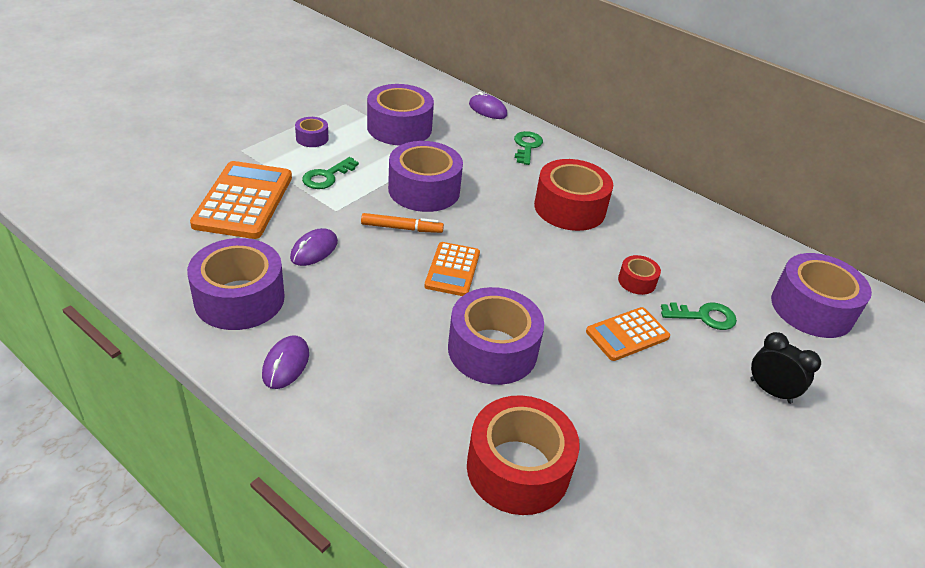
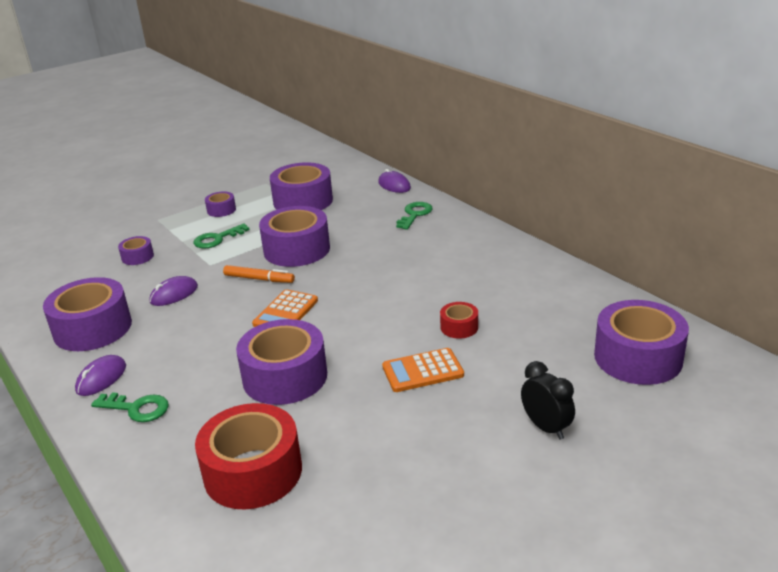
camera: 20 degrees right, 10 degrees down
orange calculator [190,161,292,239] -> purple tape [118,236,154,265]
red tape [534,159,613,231] -> none
green key [661,302,737,330] -> green key moved to [91,392,169,422]

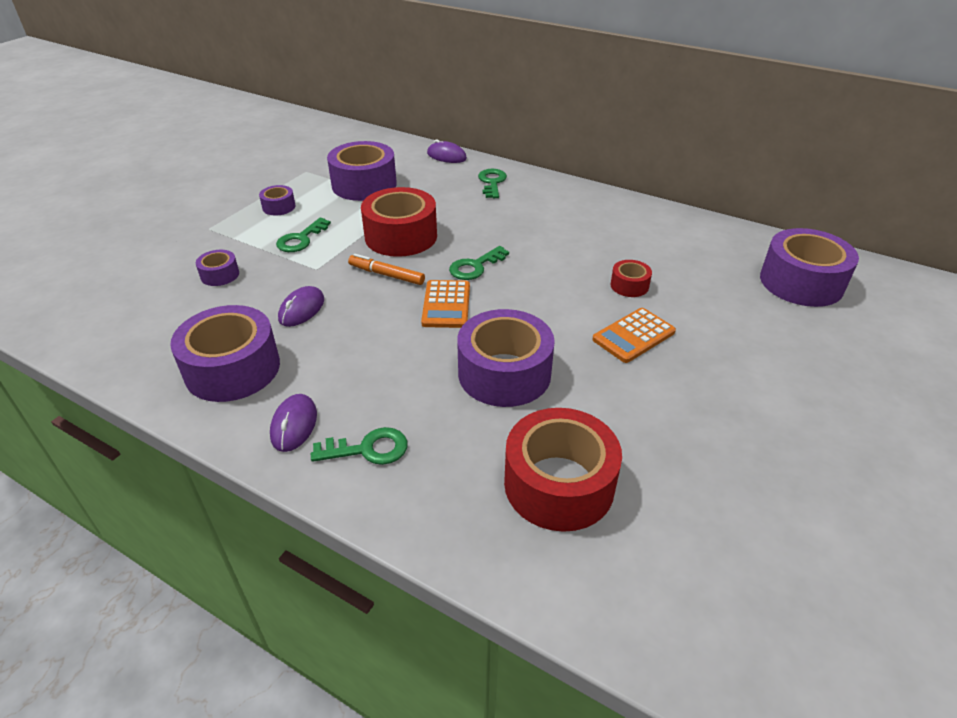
camera: 25 degrees left, 10 degrees up
orange marker [223,265,295,283] -> orange marker turned 150 degrees counterclockwise [348,254,425,285]
purple tape [259,206,330,267] -> red tape [361,187,437,257]
black clock [521,361,575,440] -> none
none -> green key [449,246,509,280]

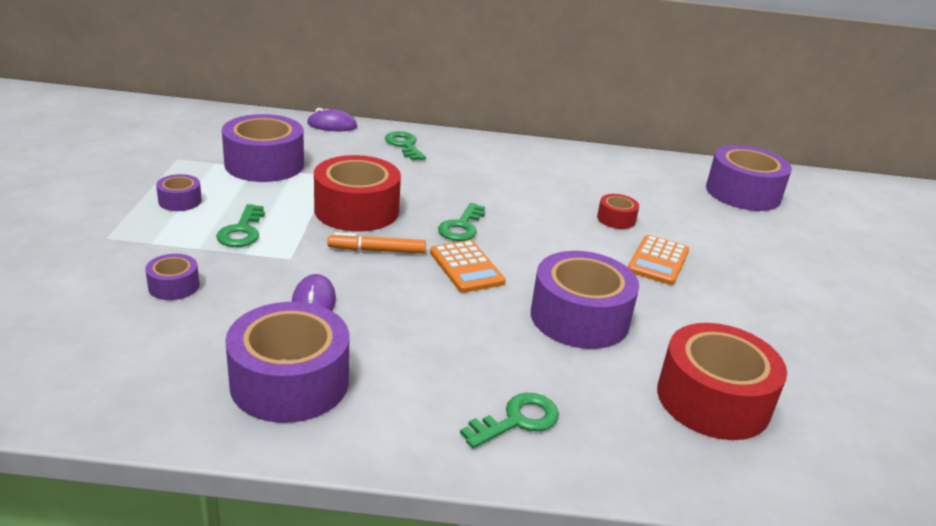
camera: 30 degrees left, 10 degrees down
purple mouse [270,394,317,452] -> none

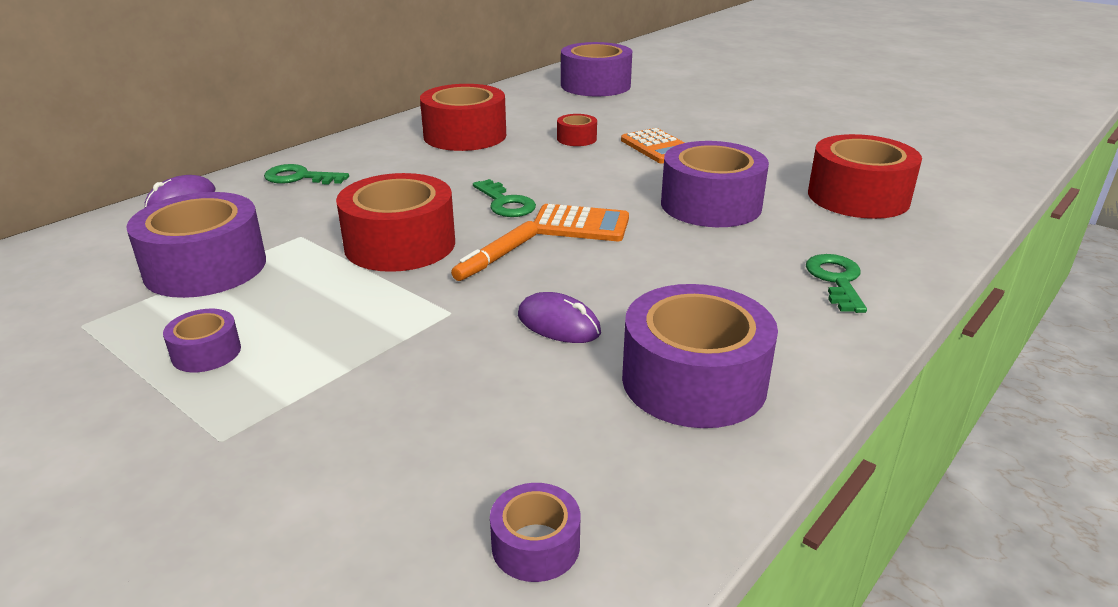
camera: 50 degrees left, 0 degrees up
purple tape [145,254,199,300] -> purple tape moved to [490,483,580,582]
green key [216,204,265,247] -> none
none -> red tape [420,84,506,151]

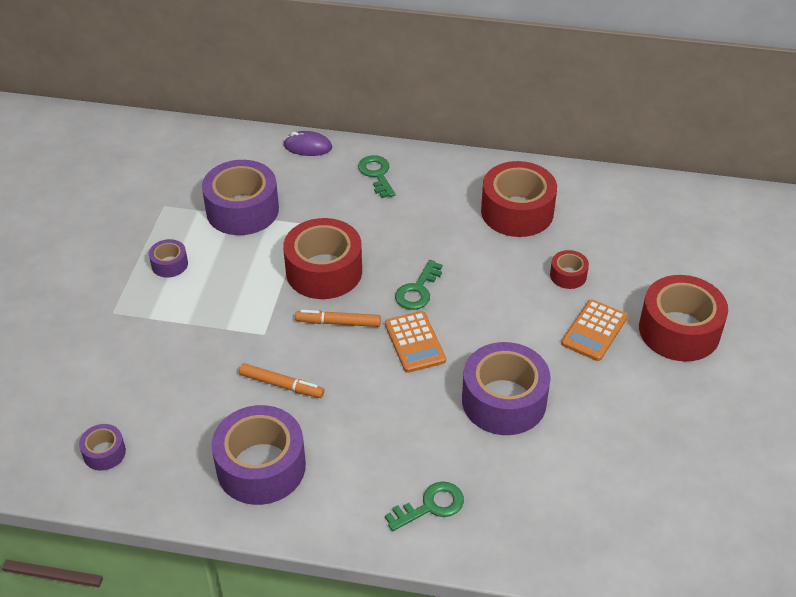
camera: 60 degrees right, 15 degrees up
purple mouse [518,292,601,343] -> orange marker [239,363,324,398]
purple tape [561,42,632,97] -> none
red tape [808,134,922,219] -> red tape moved to [639,275,728,361]

